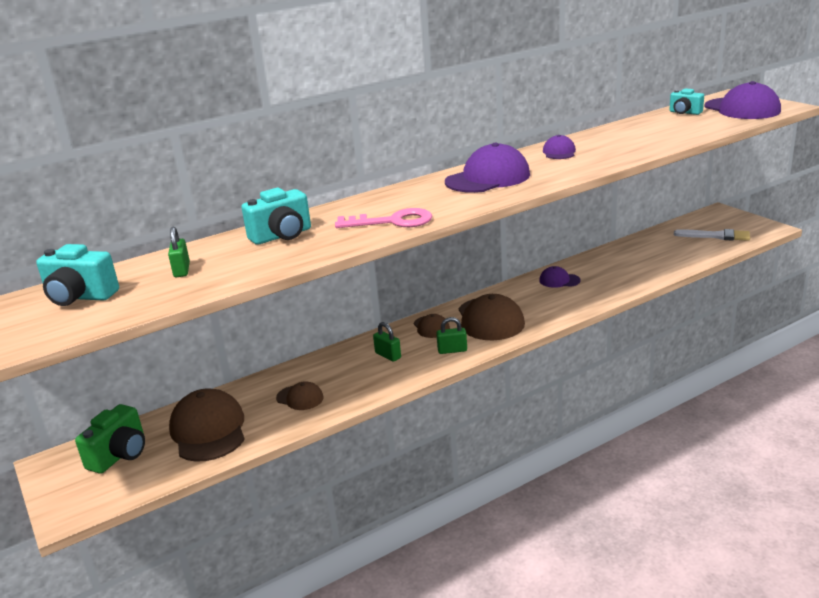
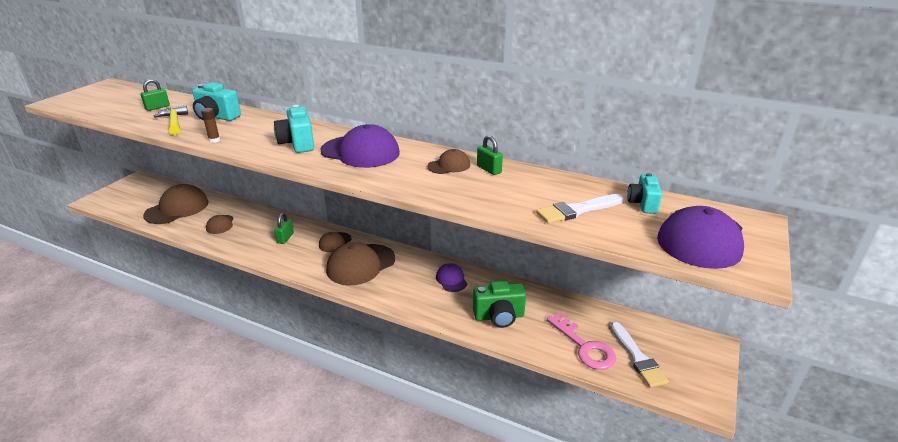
camera: 55 degrees right, 5 degrees up
turquoise camera [36,244,119,306] -> turquoise camera moved to [274,105,314,153]
green camera [75,404,145,474] -> green camera moved to [473,281,526,328]
pink key [335,208,432,228] -> pink key moved to [547,312,616,370]
green padlock [436,317,467,354] -> green padlock moved to [477,135,503,175]
purple cap [543,135,576,159] -> brown cap [428,149,470,174]
none -> yellow hammer [154,105,188,135]
none -> brown glue stick [201,108,220,143]
none -> white brush [536,194,624,224]

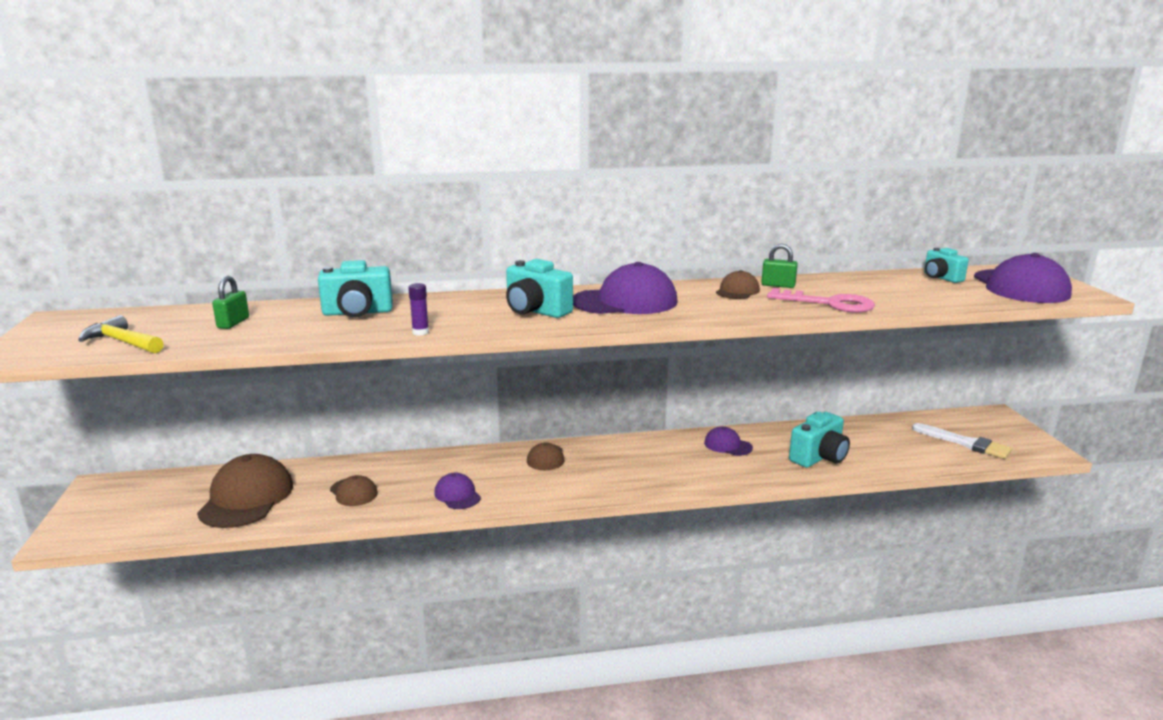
camera: 35 degrees left, 10 degrees down
yellow hammer [154,105,188,135] -> yellow hammer moved to [78,315,164,353]
brown glue stick [201,108,220,143] -> purple glue stick [408,283,429,336]
green padlock [274,213,294,244] -> none
brown cap [326,242,395,286] -> none
green camera [473,281,526,328] -> turquoise camera [789,412,850,468]
white brush [536,194,624,224] -> none
pink key [547,312,616,370] -> pink key moved to [767,288,875,313]
none -> purple cap [434,473,481,509]

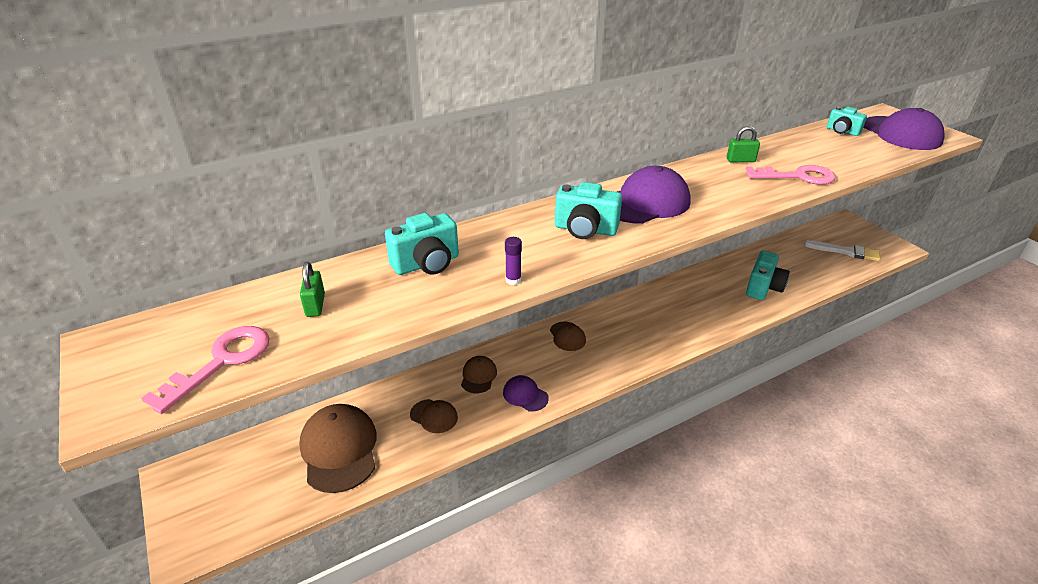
camera: 20 degrees left, 15 degrees up
yellow hammer [78,315,164,353] -> pink key [141,326,270,414]
purple cap [704,426,753,456] -> none
brown cap [716,270,760,299] -> brown cap moved to [461,356,497,393]

